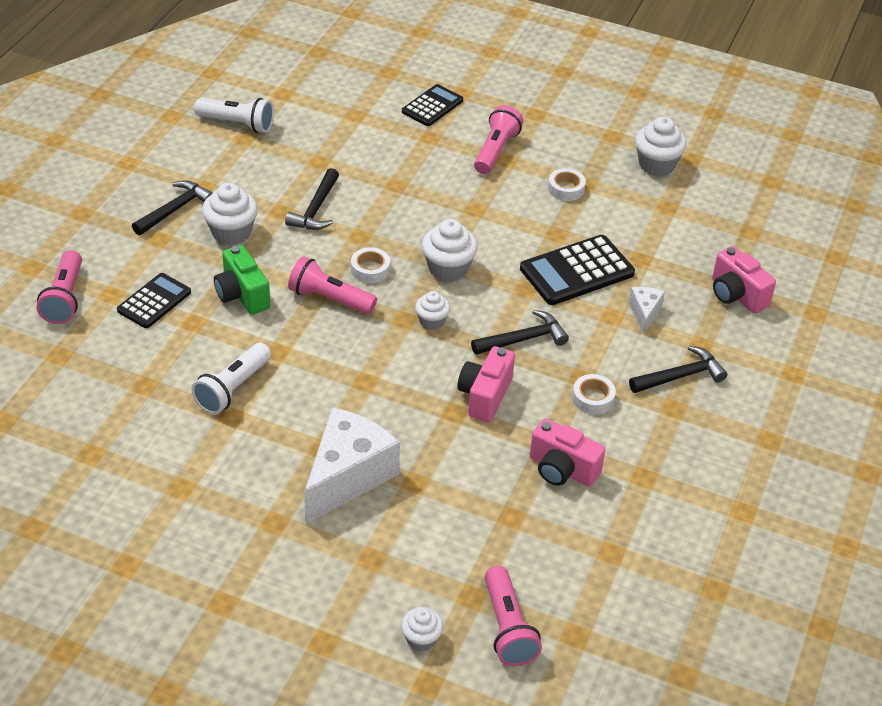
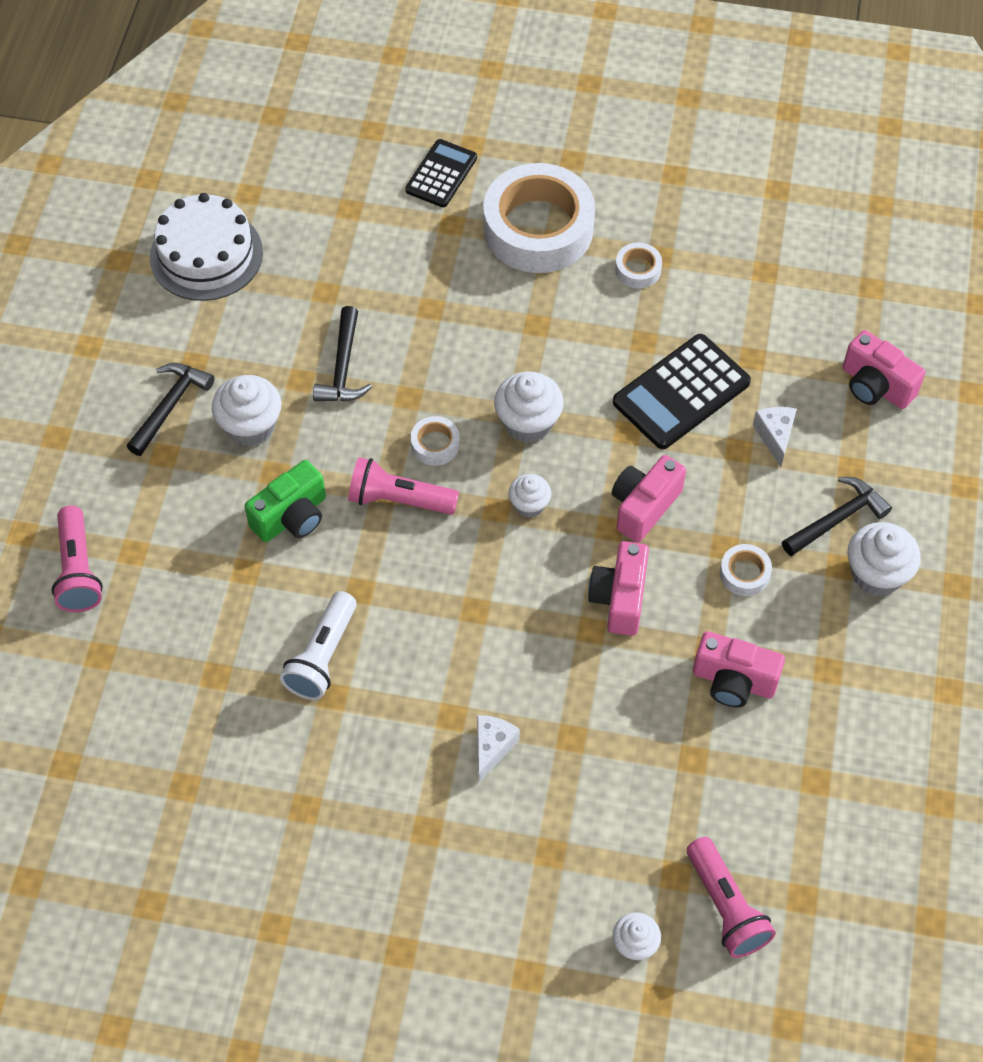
camera: 10 degrees left, 15 degrees up
black calculator [117,273,191,328] -> none
white flashlight [194,98,274,133] -> white cake [150,193,263,301]
green camera [214,245,270,315] -> green camera turned 90 degrees counterclockwise [244,460,326,542]
white cheese [304,407,400,524] -> white cheese [477,715,520,782], size x0.47
black hammer [471,310,569,355] -> pink camera [612,455,686,543]
pink flashlight [474,105,523,174] -> white tape [483,163,595,273]
white cupcake [635,117,687,176] -> white cupcake moved to [847,522,921,596]

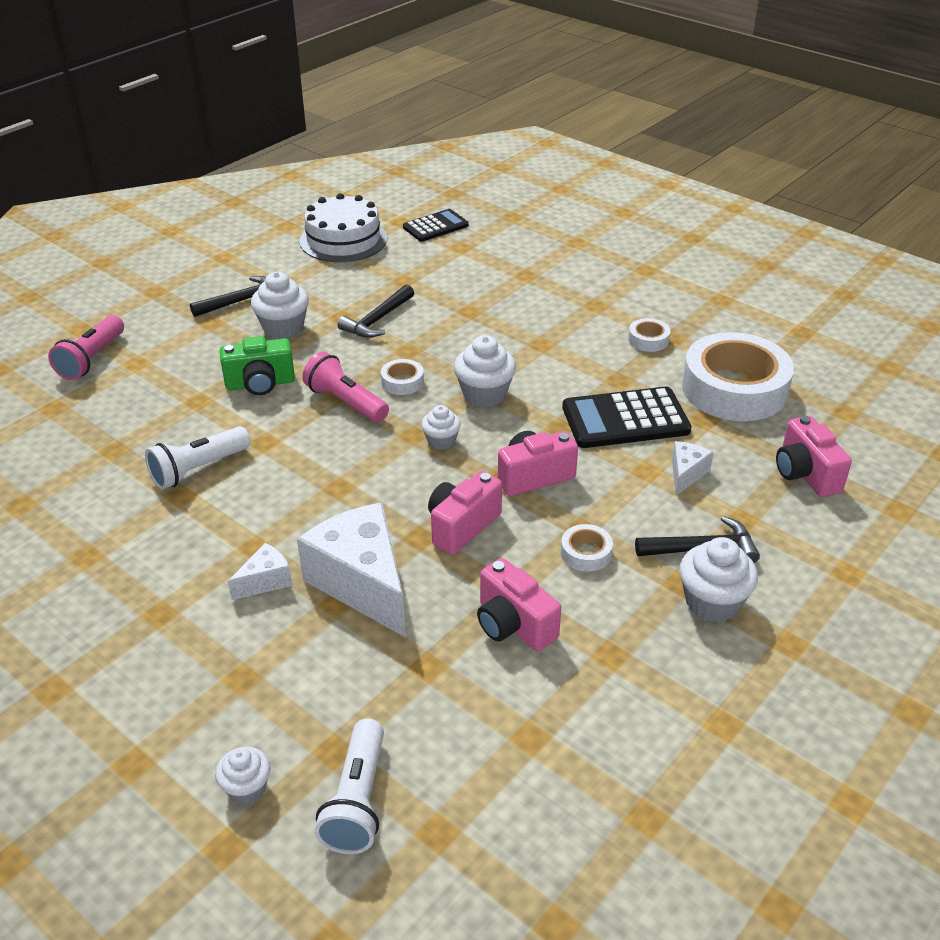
camera: 30 degrees right, 20 degrees down
black calculator [405,139,477,208] -> black calculator moved to [403,209,469,242]
white tape [483,163,595,273] -> white tape moved to [682,332,794,421]
pink flashlight [687,837,776,958] -> white flashlight [315,719,384,854]
none -> white cheese [297,503,406,637]

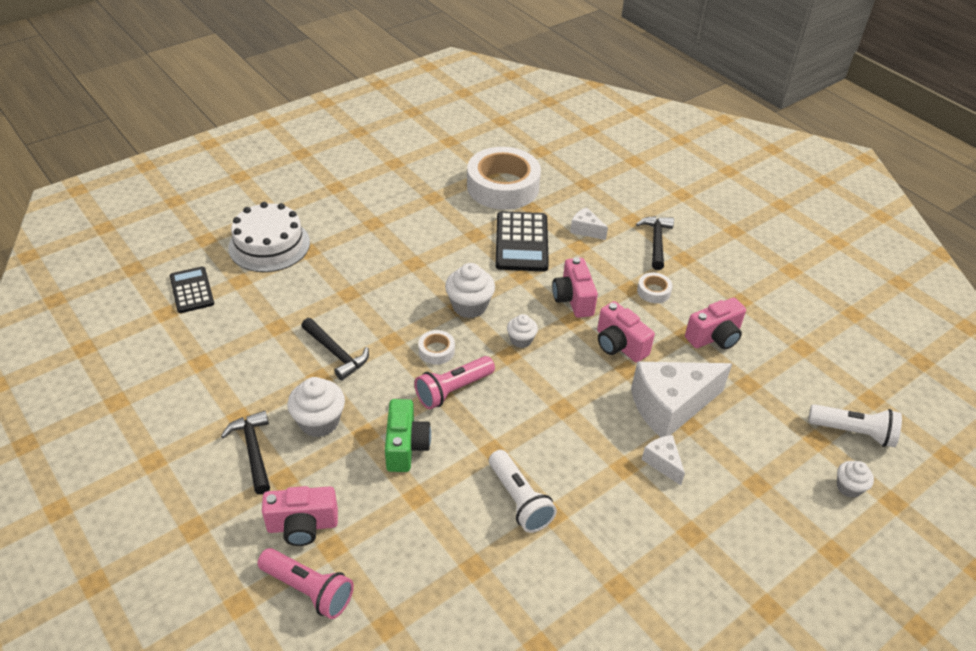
camera: 80 degrees left, 5 degrees up
white cake [299,193,387,262] -> white cake moved to [228,202,310,272]
white tape [628,318,670,352] -> none
white cupcake [679,537,758,622] -> none
pink camera [776,416,852,497] -> pink camera moved to [262,486,338,546]

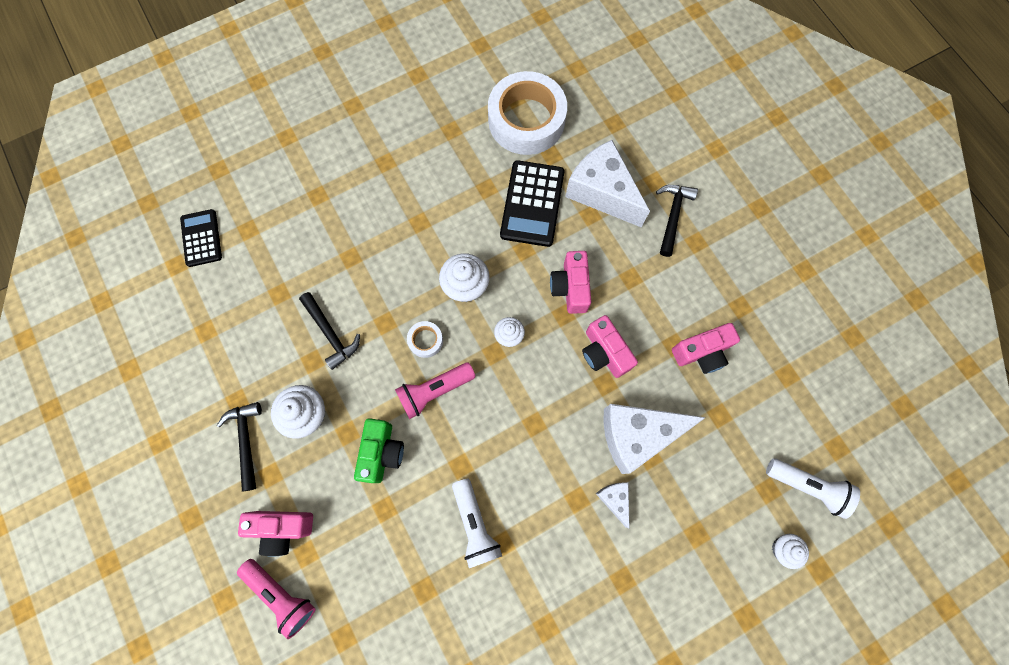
camera: 10 degrees right, 30 degrees up
white cake [228,202,310,272] -> none
white cheese [570,207,608,240] -> white cheese [565,140,650,227], size x2.14
white tape [637,272,673,303] -> none

